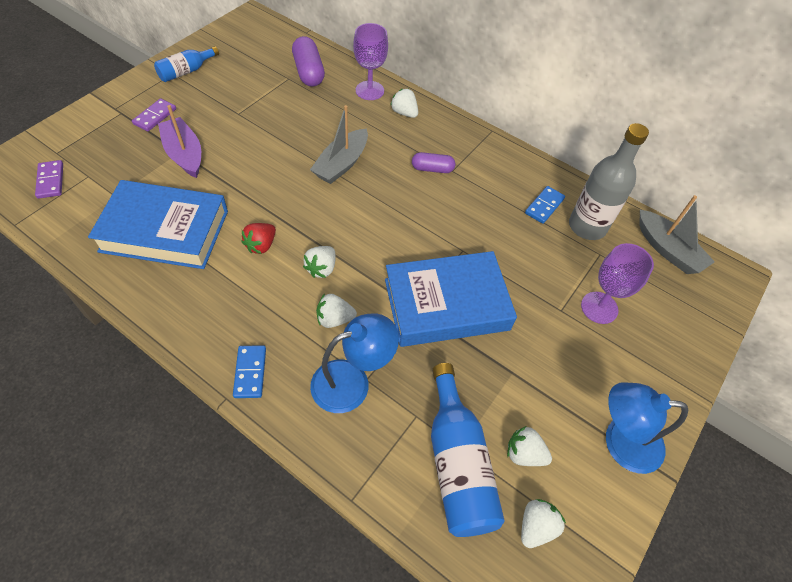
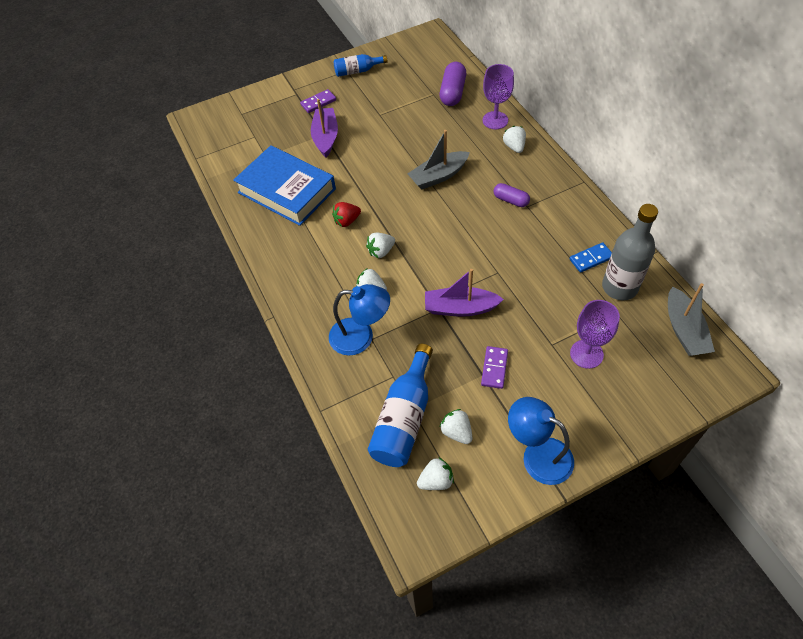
camera: 35 degrees right, 0 degrees up
purple domino [35,160,63,199] -> purple domino moved to [481,346,508,389]
blue domino [233,345,266,398] -> none
blue book [385,251,517,347] -> purple boat [425,269,504,317]

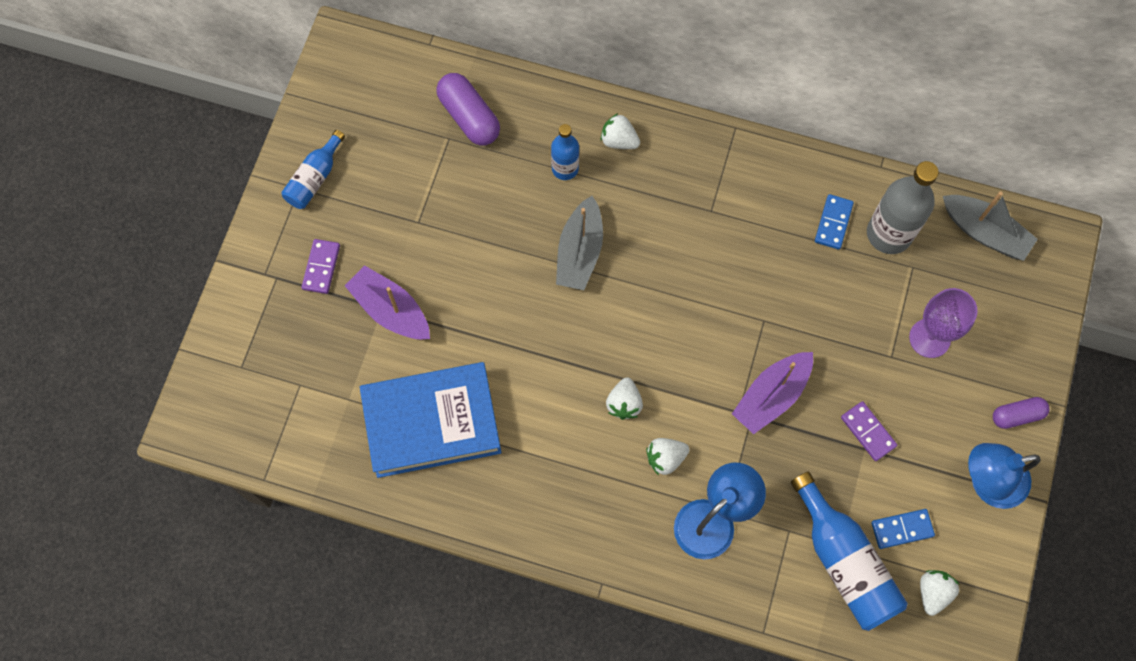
camera: 50 degrees left, 15 degrees up
red strawberry [332,202,361,227] -> none
white strawberry [440,409,472,444] -> blue domino [871,509,935,549]
purple goblet [483,64,514,129] -> none
purple capsule [494,183,530,207] -> purple capsule moved to [993,397,1049,429]
none -> blue bottle [551,124,579,180]

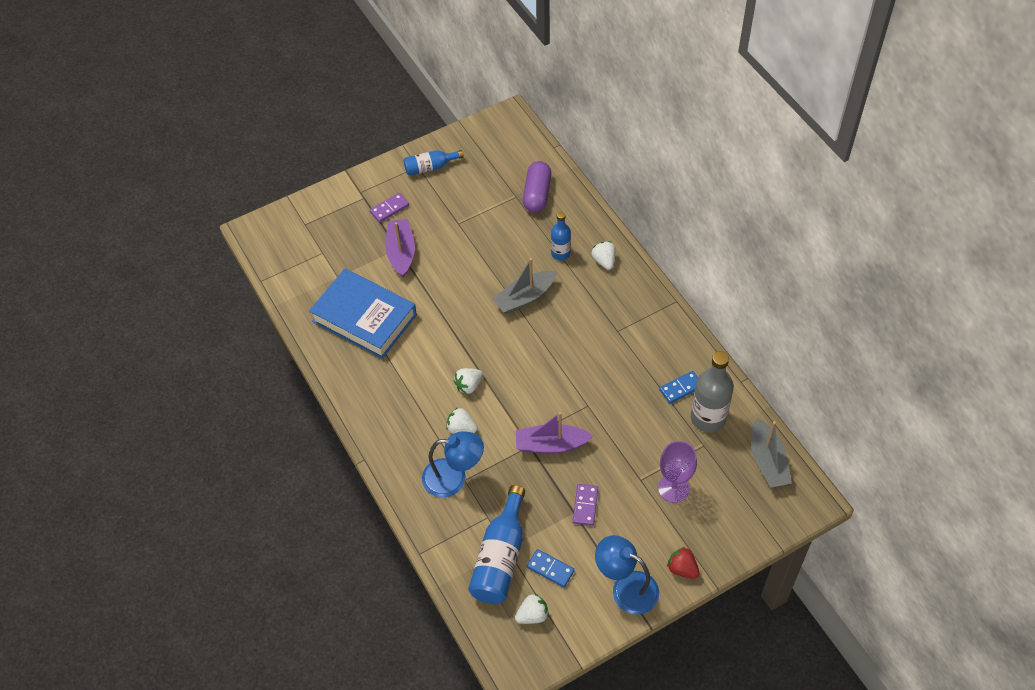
camera: 45 degrees right, 15 degrees down
purple capsule [993,397,1049,429] -> red strawberry [667,547,700,579]

